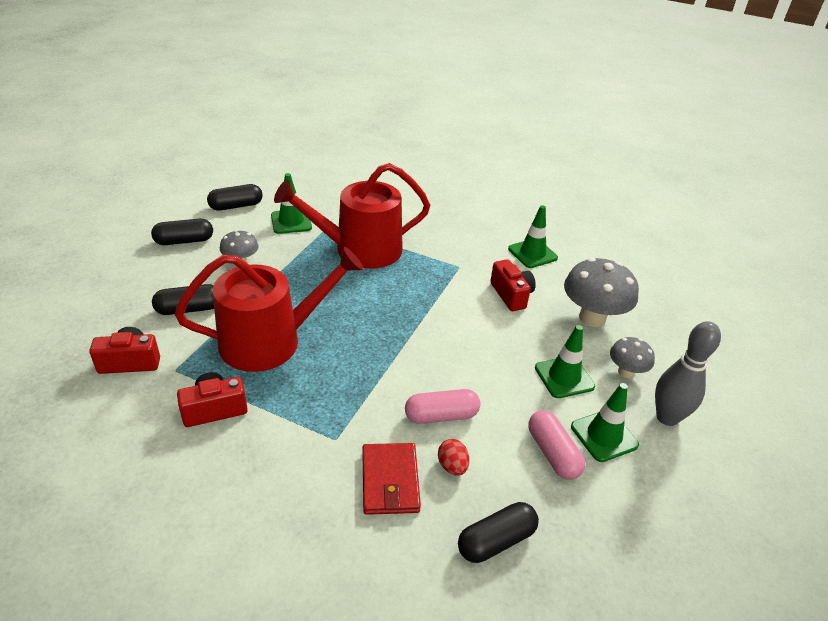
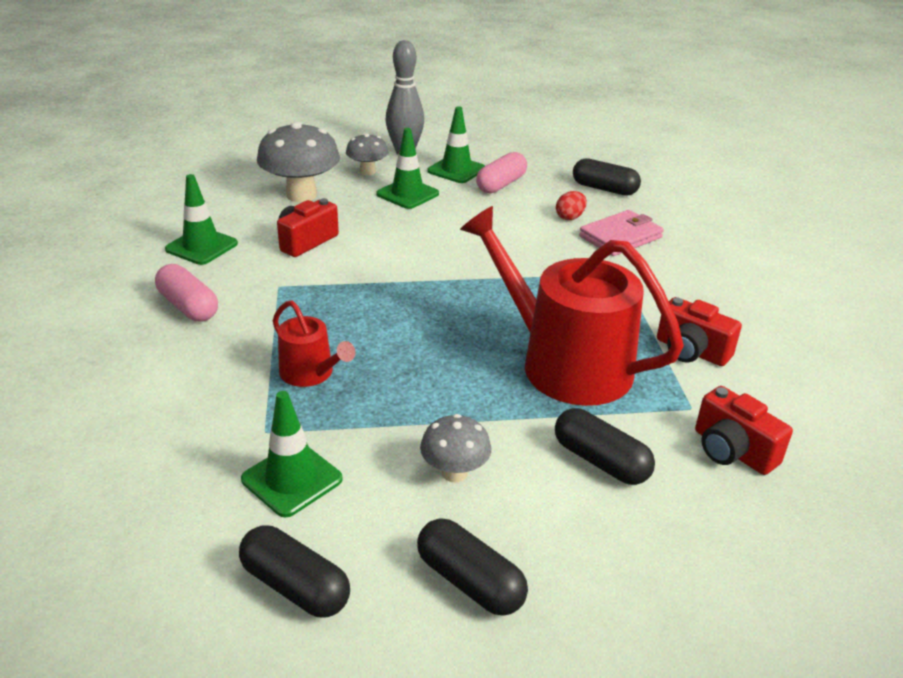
camera: 120 degrees left, 5 degrees down
red watering can [274,163,430,269] -> red watering can [273,301,356,387], size x0.48
red wallet [362,443,421,515] -> pink wallet [579,210,664,256]
pink capsule [405,389,481,424] -> pink capsule moved to [155,264,218,321]

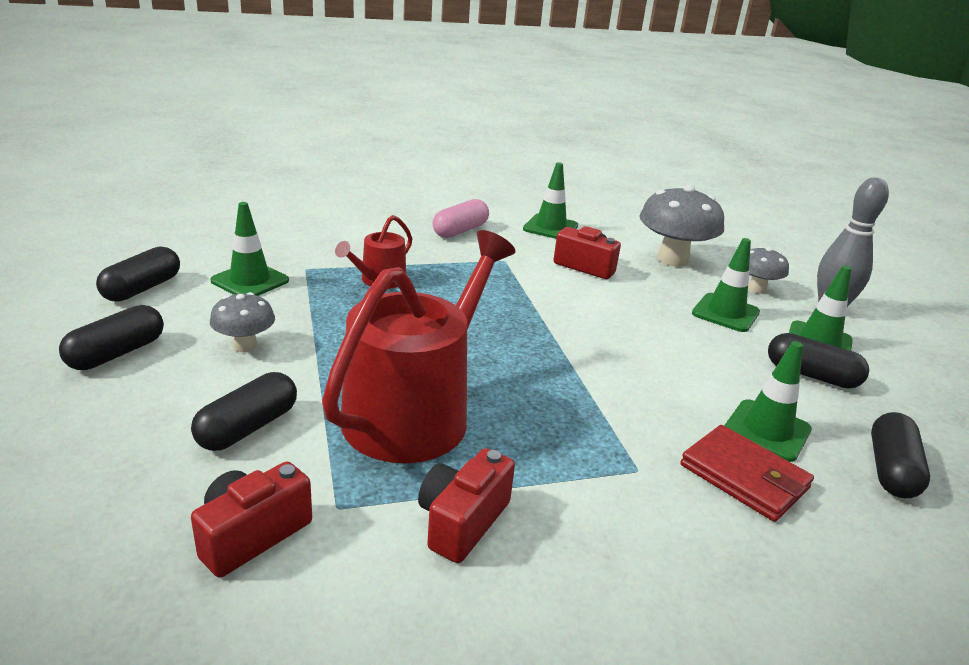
camera: 80 degrees right, 5 degrees down
pink capsule [476,152,527,193] -> black capsule [768,333,869,389]
red egg [556,191,587,220] -> green traffic cone [724,341,812,462]
pink wallet [579,210,664,256] -> red wallet [680,425,814,522]

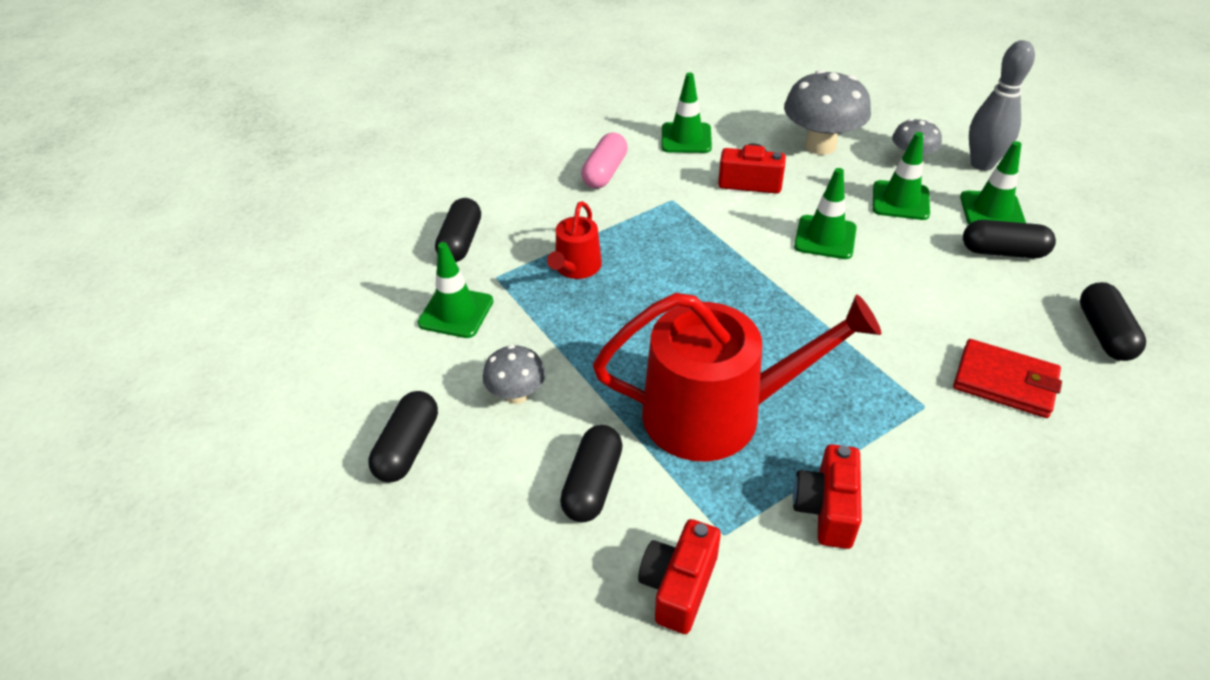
camera: 15 degrees left, 15 degrees up
black capsule [96,246,180,302] -> black capsule moved to [435,198,481,262]
red watering can [322,230,516,463] -> red watering can turned 75 degrees clockwise [593,293,881,461]
green traffic cone [724,341,812,462] -> green traffic cone moved to [794,168,857,259]

